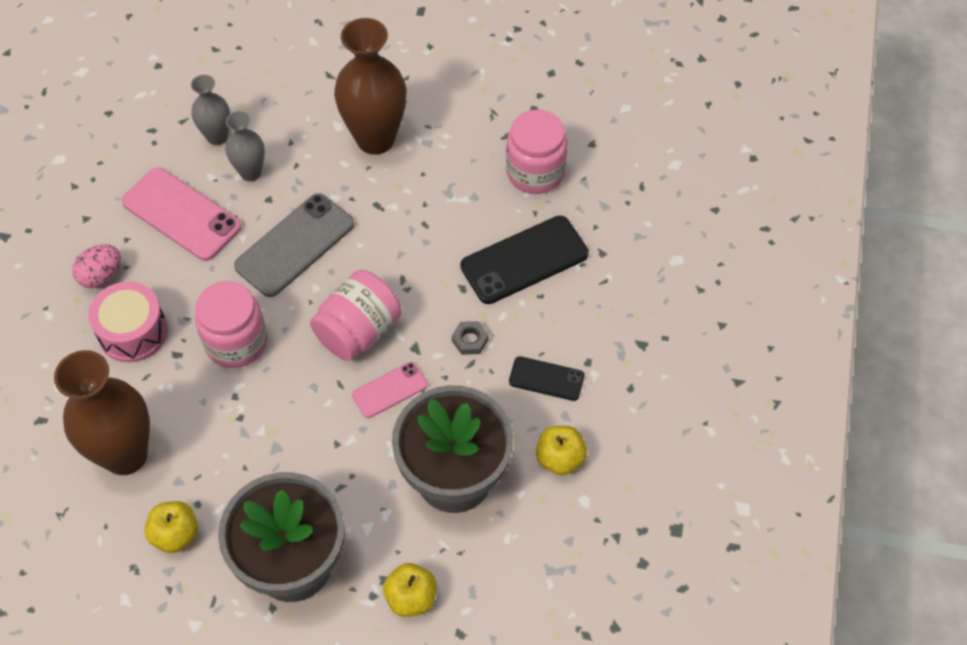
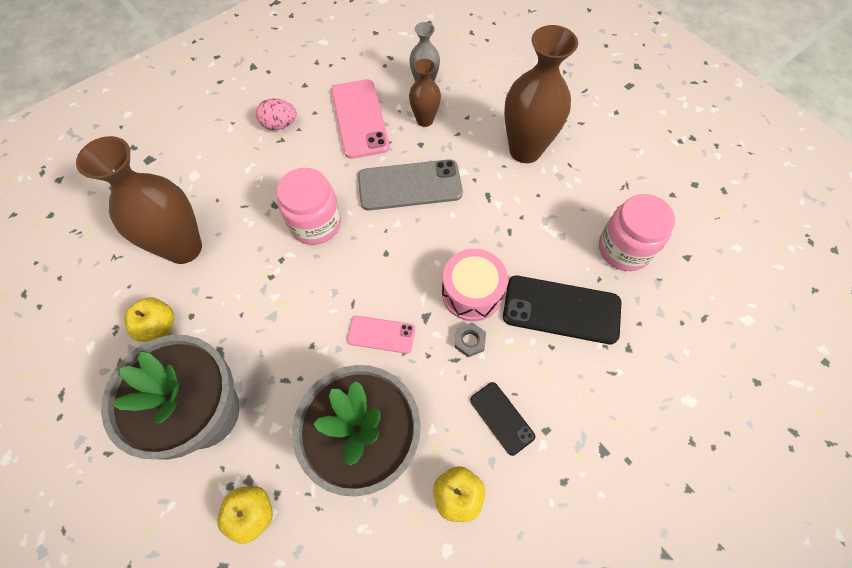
camera: 40 degrees right, 5 degrees up
pink drum [88,281,167,362] -> pink drum moved to [442,249,508,321]
grey vase [226,111,265,181] -> brown vase [409,59,441,127]
pink jar [310,270,402,361] -> none

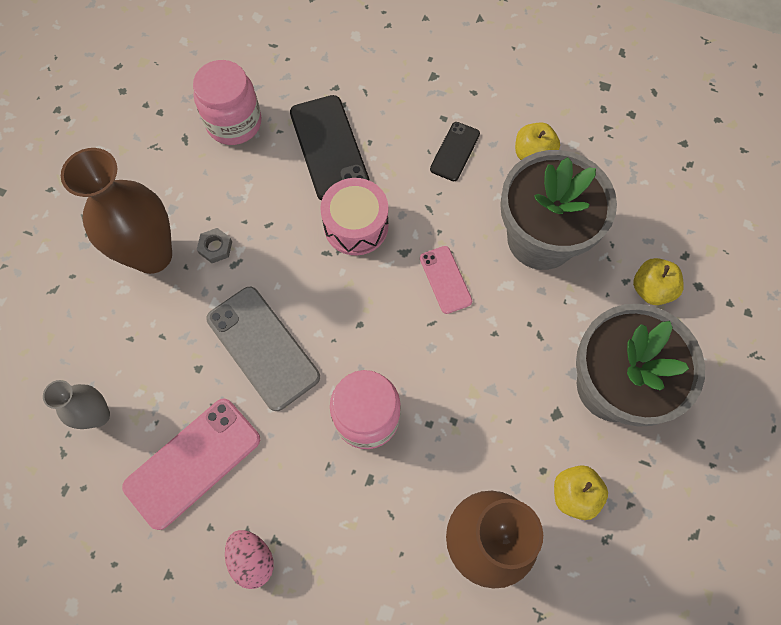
camera: 120 degrees left, 5 degrees up
brown vase [409,59,441,127] -> none
grey nut [454,322,486,357] -> grey nut moved to [197,228,232,263]

